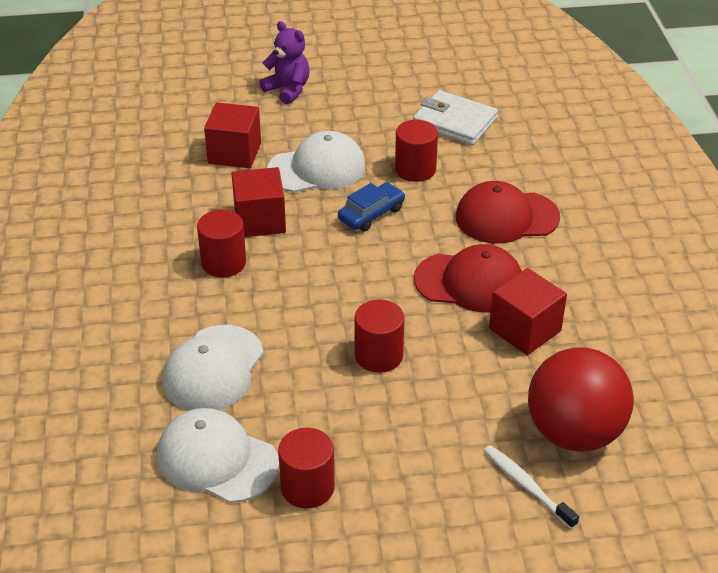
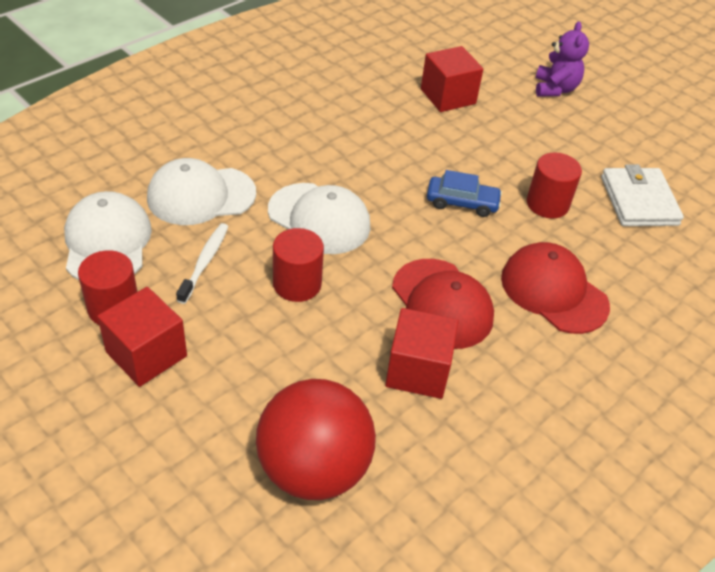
camera: 50 degrees right, 5 degrees up
red cylinder [197,210,246,277] -> none
red cube [231,167,286,237] -> red cube moved to [97,287,187,387]
white cap [267,131,366,192] -> white cap moved to [268,183,370,254]
white toothbrush [484,445,579,529] -> white toothbrush moved to [176,223,229,304]

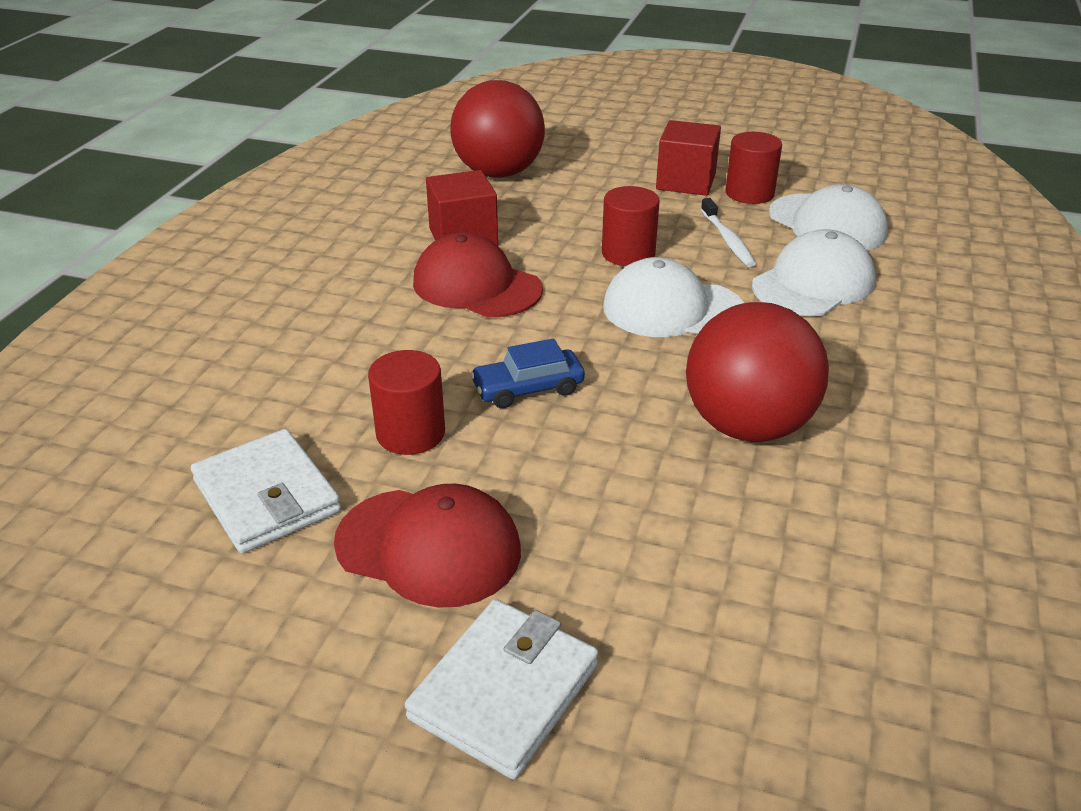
camera: 155 degrees right, 10 degrees down
red cube [421,46,483,112] -> none
red cap [501,242,610,334] -> red cap moved to [334,484,521,608]
purple teddy bear [536,21,589,96] -> white wallet [405,599,599,780]
none -> red ball [686,302,829,442]

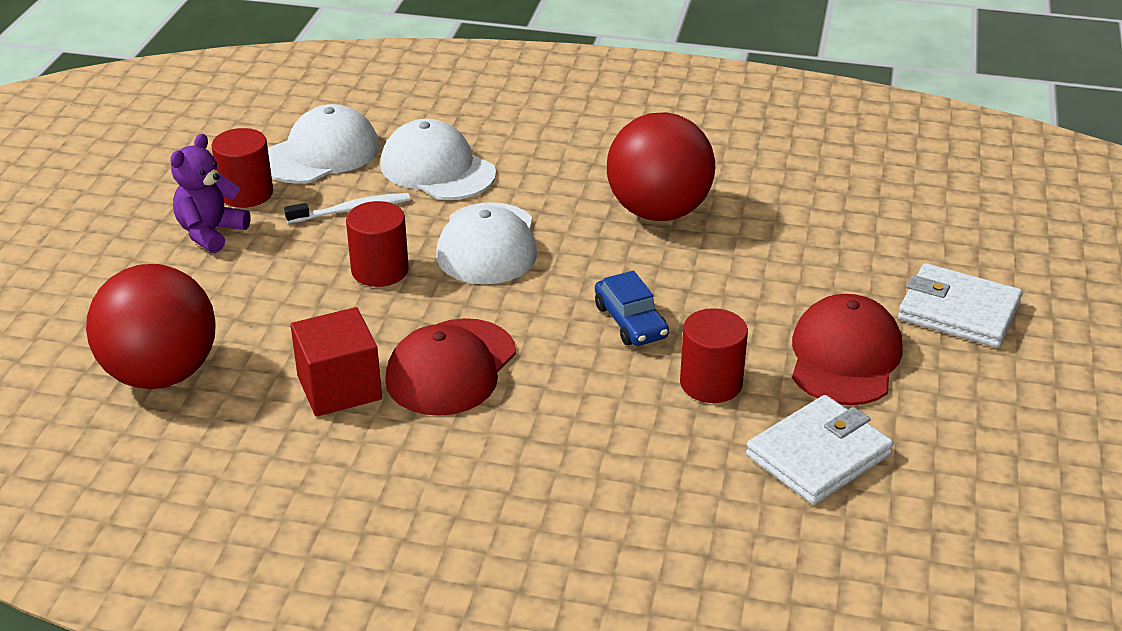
camera: 95 degrees left, 0 degrees up
red cube [656,120,721,196] -> purple teddy bear [170,134,251,253]

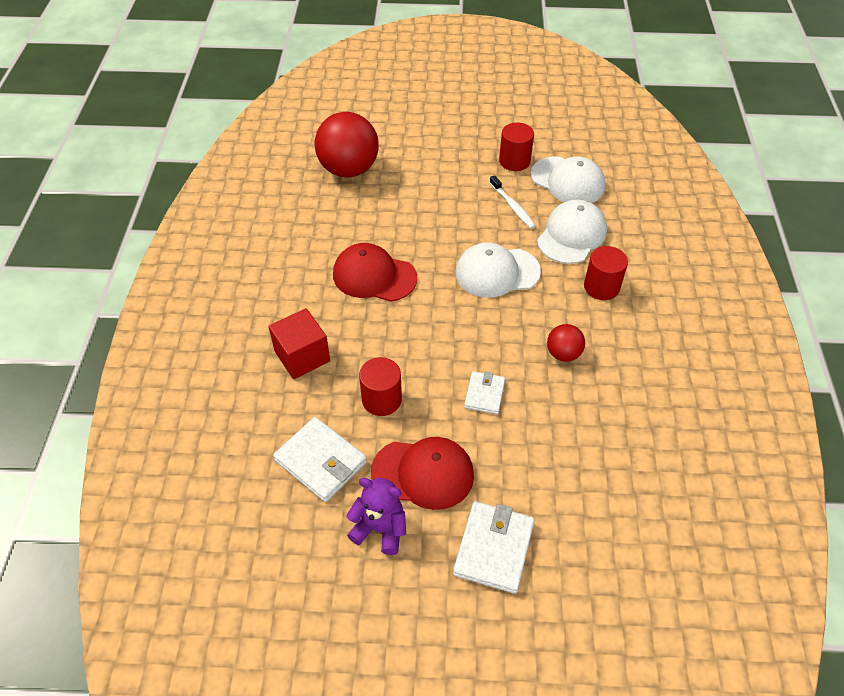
camera: 80 degrees right, 15 degrees up
purple teddy bear [170,134,251,253] -> purple teddy bear moved to [346,478,406,555]
red cube [290,307,382,417] -> red cube moved to [268,308,330,379]
red cylinder [346,201,409,287] -> red cylinder moved to [584,246,628,300]
blue car [595,271,669,346] -> none
red ball [607,112,715,221] -> red ball [547,324,585,362], size x0.49
none -> white wallet [464,371,505,414]

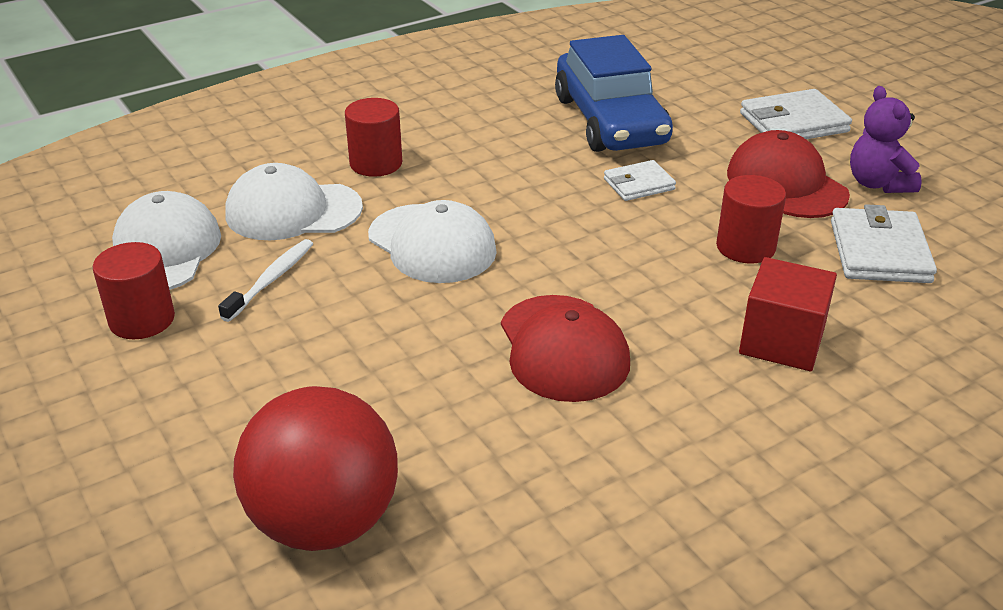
camera: 125 degrees left, 15 degrees down
red ball [547,324,585,362] -> none
none -> blue car [555,35,673,152]

